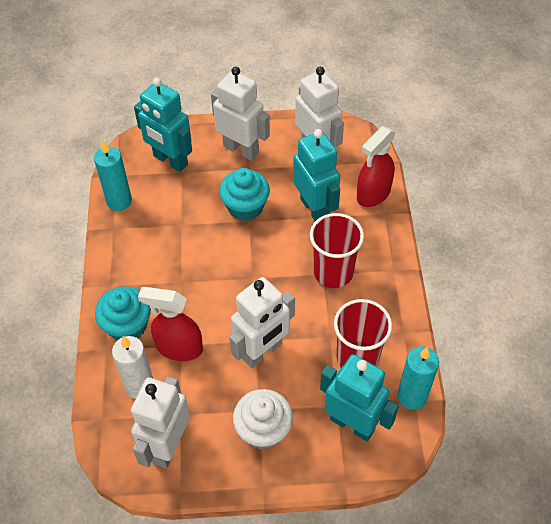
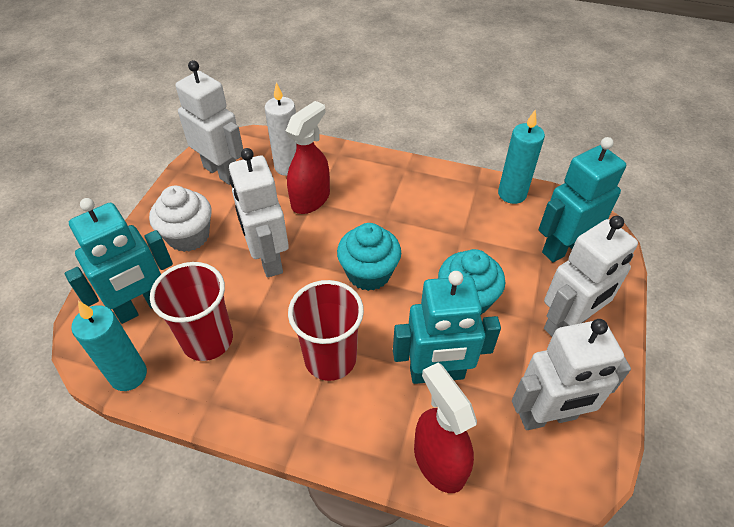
camera: 110 degrees right, 5 degrees down
turquoise cupcake [95,286,151,340] -> turquoise cupcake moved to [337,223,401,291]

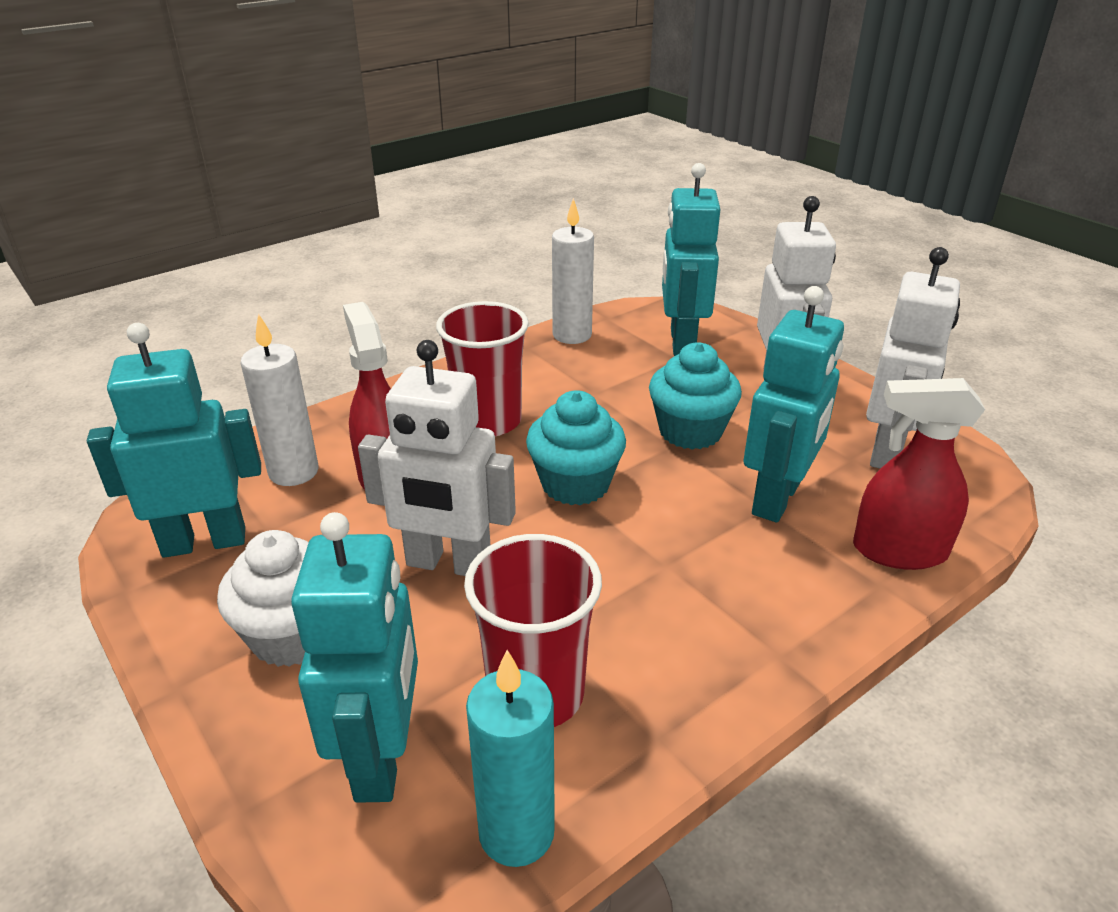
camera: 55 degrees left, 15 degrees down
white robot [175,60,243,185] -> turquoise robot [87,323,261,558]
red cup [288,280,364,381] -> red cup moved to [436,301,529,436]
turquoise candle [498,110,545,204] -> white candle [552,198,594,344]

